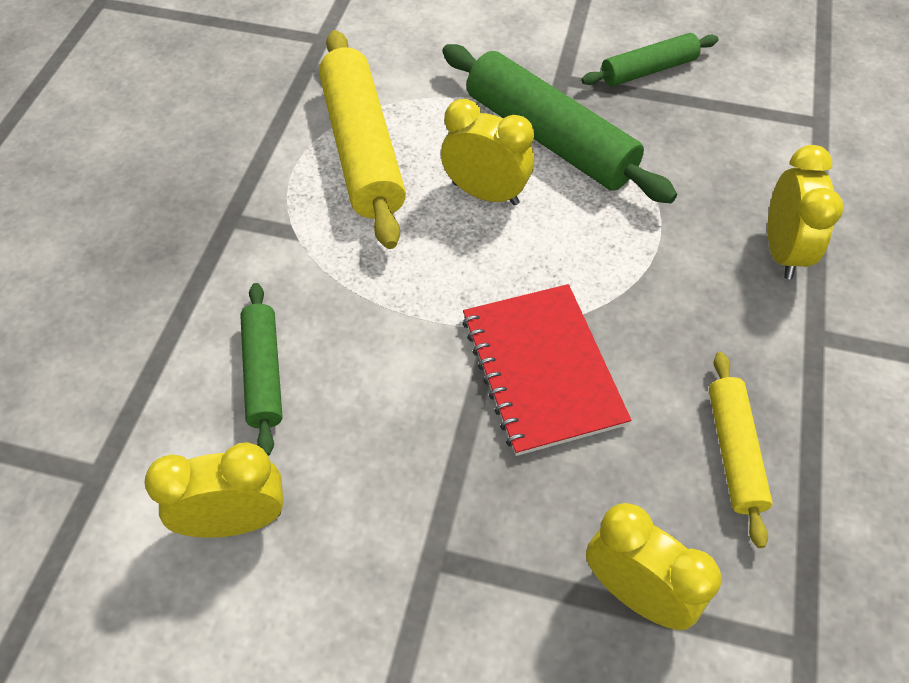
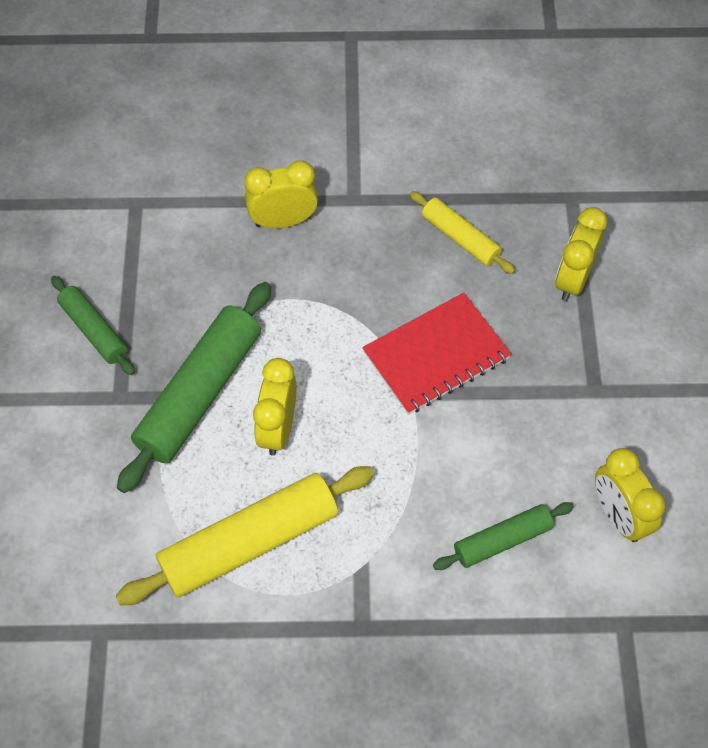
camera: 105 degrees left, 5 degrees up
yellow rolling pin [709,352,773,548] -> yellow rolling pin turned 60 degrees clockwise [410,191,515,274]

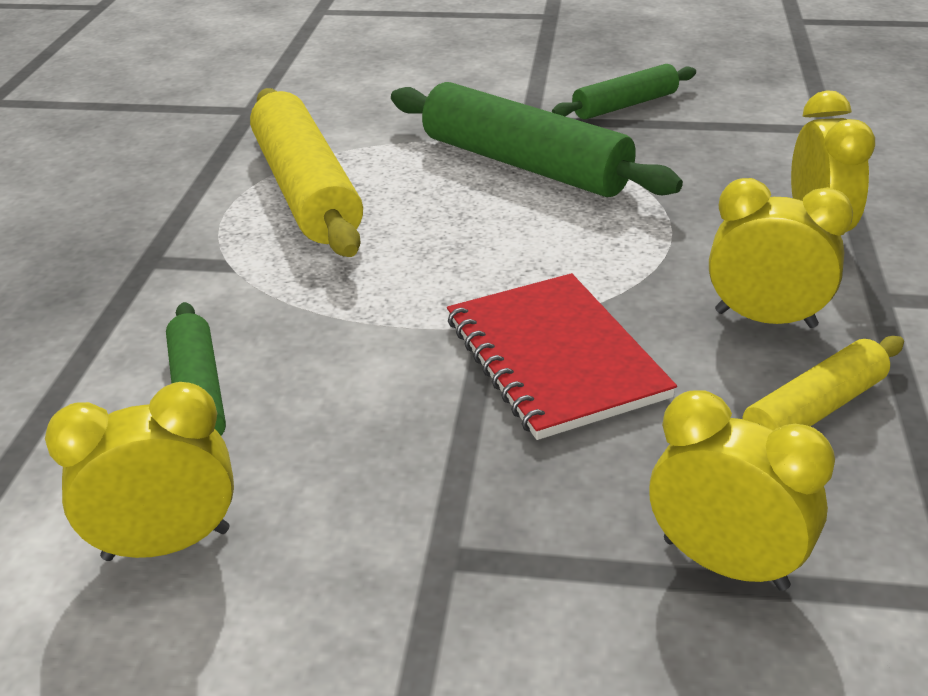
camera: 100 degrees right, 25 degrees down
yellow clock [253,358,297,456] -> yellow clock moved to [709,178,853,328]

